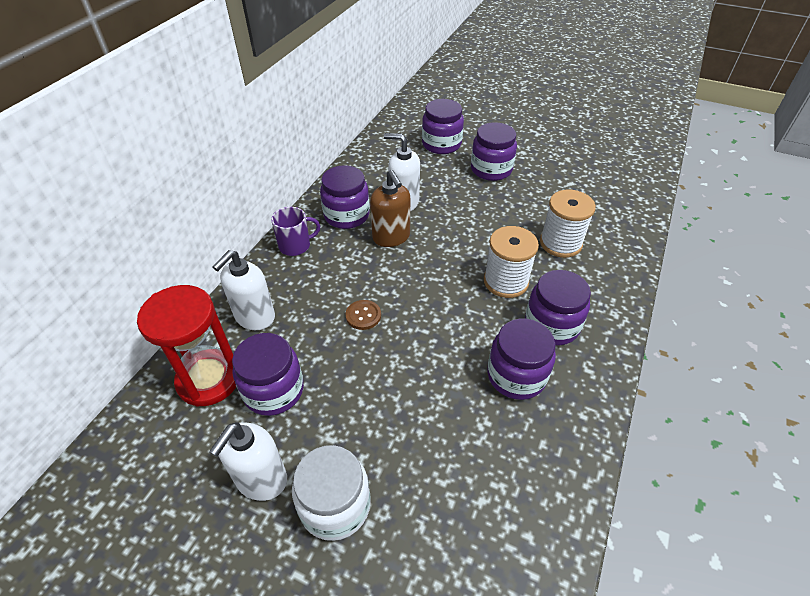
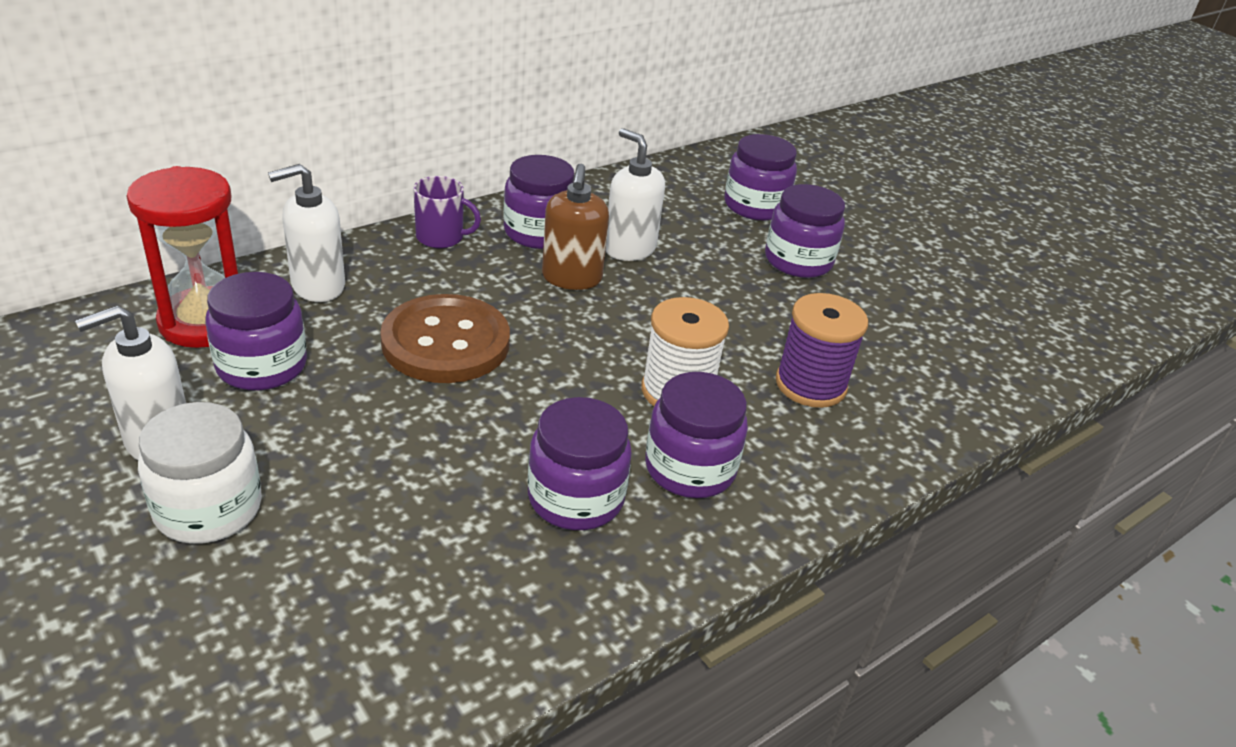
camera: 25 degrees right, 10 degrees down
brown button [345,300,381,330] -> brown button [380,294,510,383], size x2.35
white spool [540,190,596,258] -> purple spool [776,293,868,408]

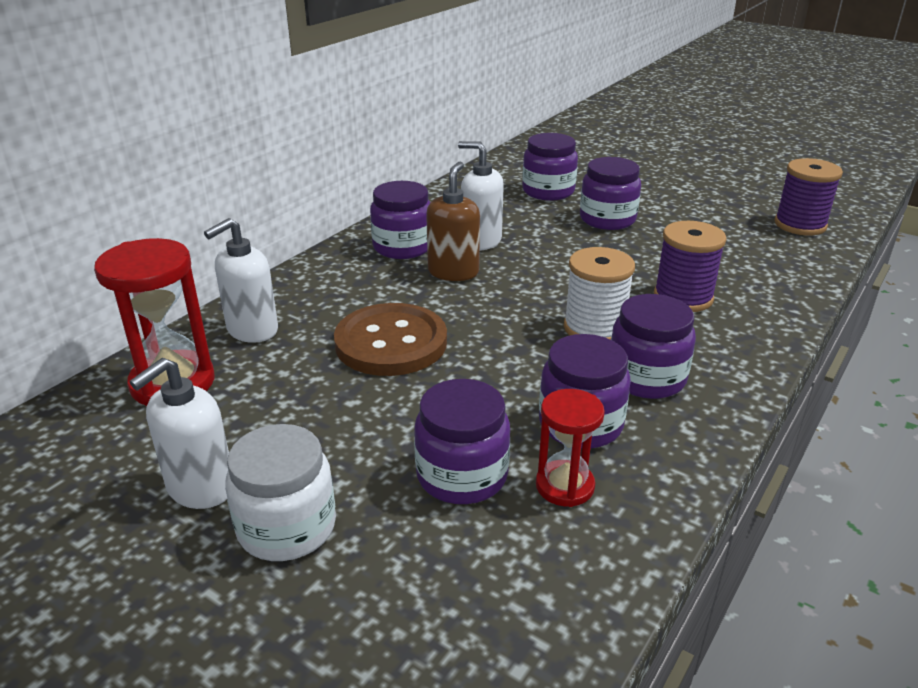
camera: 15 degrees left, 5 degrees down
purple jar [206,272,307,391] -> purple jar moved to [414,379,510,504]
purple mug [413,176,481,248] -> none
brown soap dispenser [542,164,609,290] -> brown soap dispenser turned 150 degrees counterclockwise [426,162,480,281]
none -> red hourglass [536,389,605,507]
none -> purple spool [775,158,843,235]

